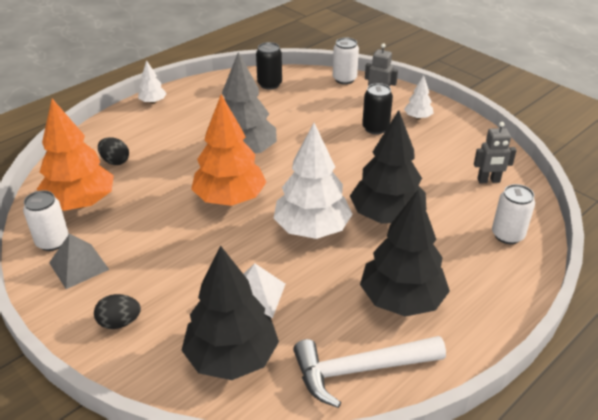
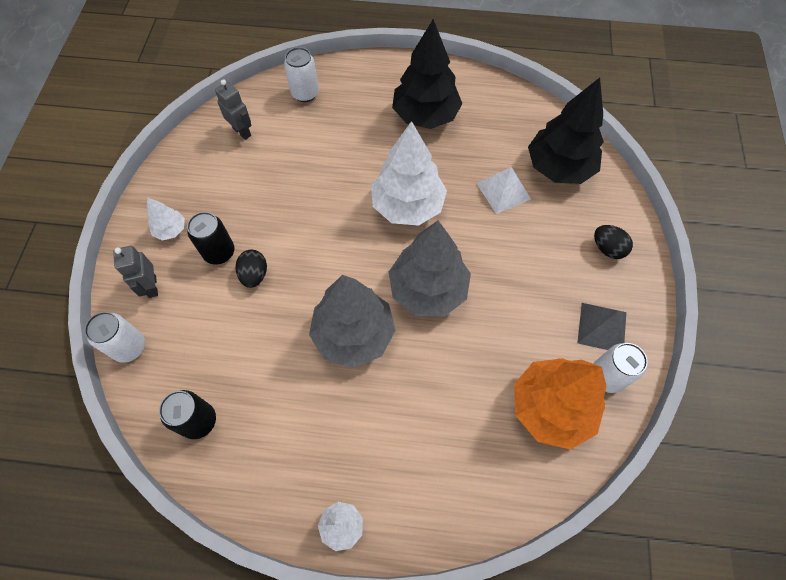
camera: 130 degrees left, 25 degrees up
black egg [98,137,129,165] -> black egg moved to [236,250,267,288]
orange tree [191,94,266,206] -> grey tree [389,221,471,317]
white hammer [293,336,446,408] -> none
black tree [350,110,427,224] -> none

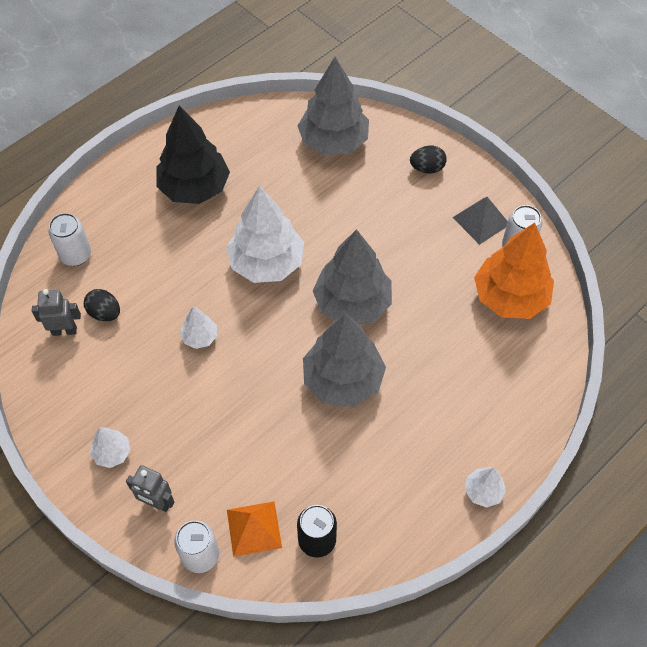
camera: 50 degrees left, 5 degrees down
black can [187,212,234,265] -> none
black egg [236,250,267,288] -> black egg moved to [84,289,120,321]
white pyramid [476,167,531,214] -> none
black tree [528,78,604,184] -> grey tree [298,57,369,156]
none -> white tree [180,307,217,349]
none -> orange pyramid [227,501,282,557]

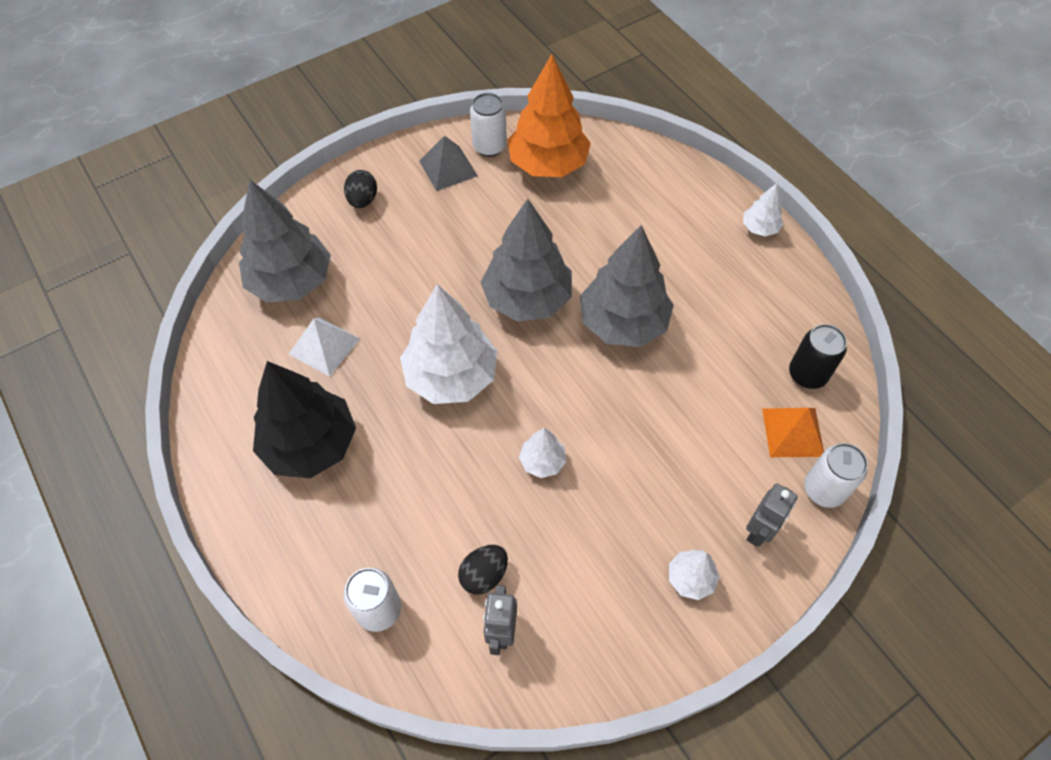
camera: 80 degrees left, 0 degrees up
none -> white pyramid [289,317,360,377]

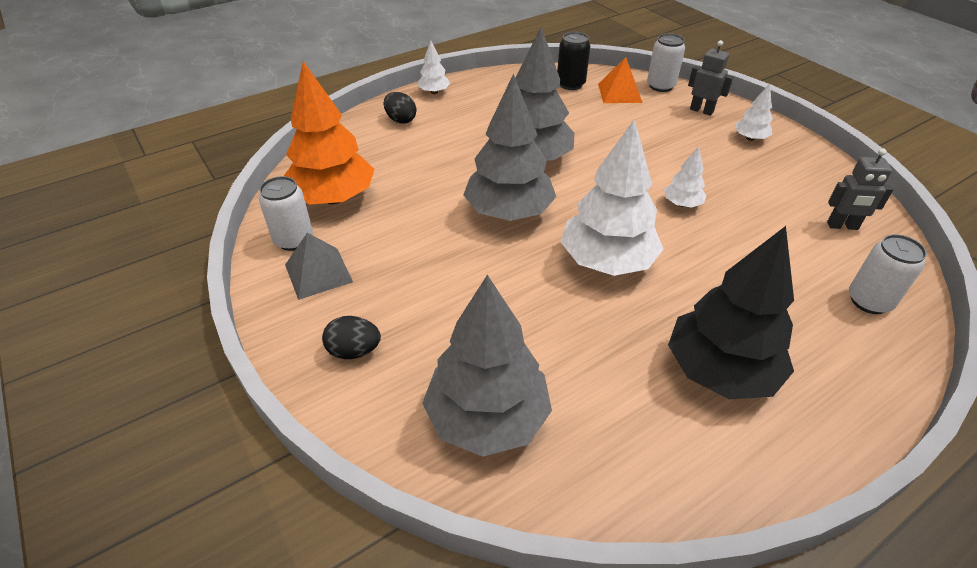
camera: 90 degrees left, 15 degrees down
white pyramid [289,317,360,377] -> none
black egg [458,545,508,595] -> black egg moved to [384,92,416,124]

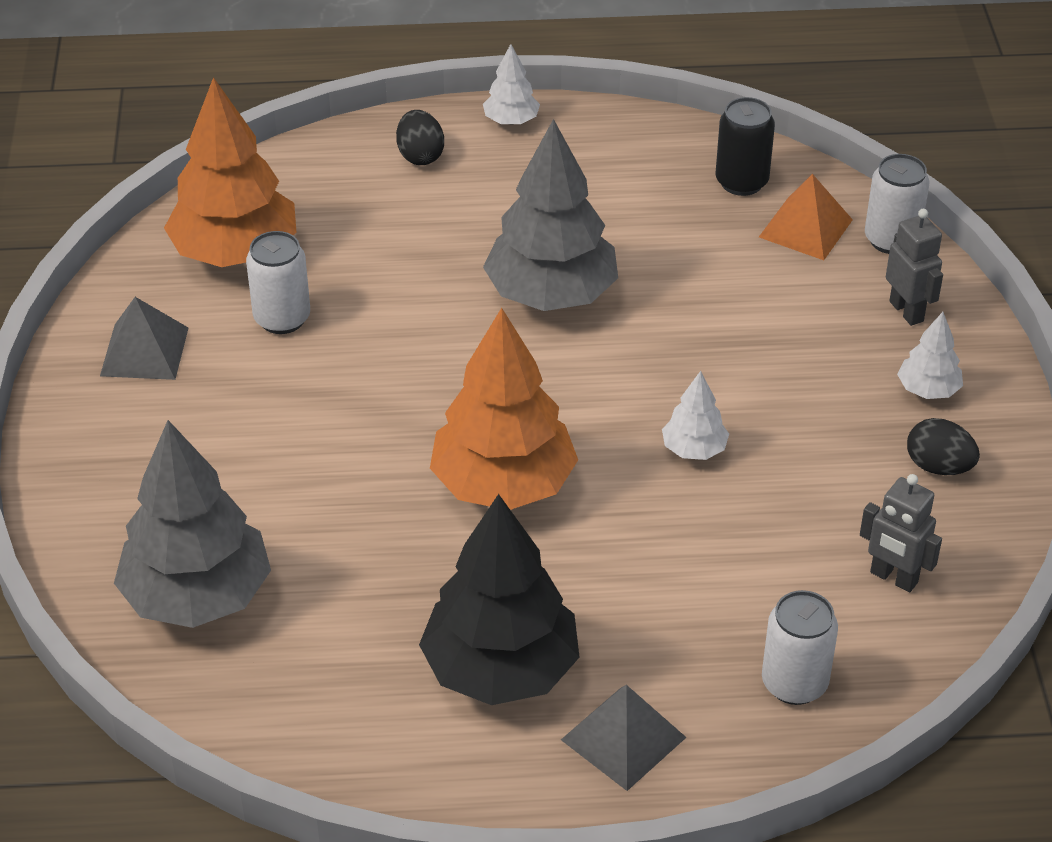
camera: 30 degrees right, 0 degrees up
white can [259,176,313,251] -> white can moved to [246,231,310,334]
black egg [322,316,381,359] -> black egg moved to [907,418,980,475]
grey tree [463,73,557,221] -> none
white tree [561,119,663,276] -> orange tree [430,308,578,510]
none -> grey pyramid [561,685,687,791]

